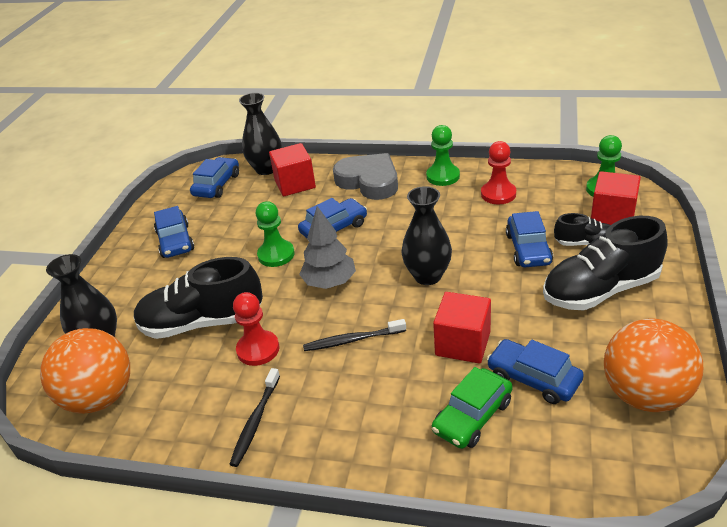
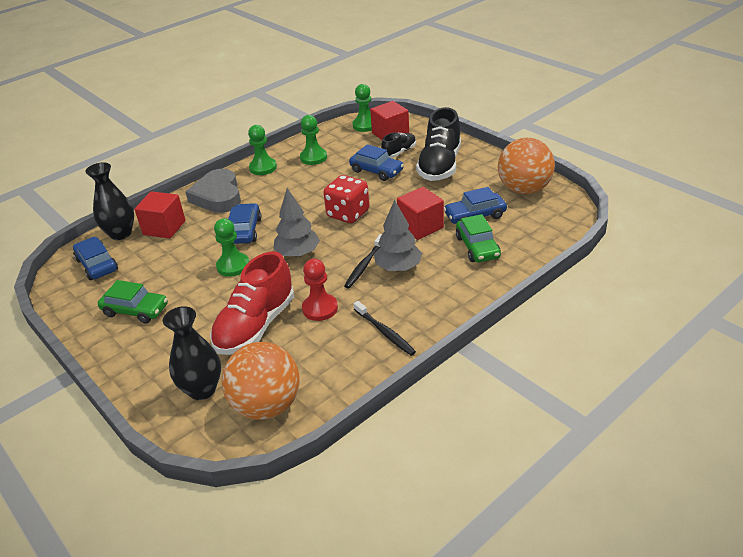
camera: 55 degrees left, 0 degrees up
black shoe [133,257,263,339] -> red shoe [210,252,294,355]
blue car [154,206,194,258] -> green car [98,280,168,323]
grey heart [333,153,398,200] -> grey heart turned 90 degrees counterclockwise [186,169,241,213]
black vase [401,186,452,285] -> red dice [323,175,370,223]
red pawn [481,141,516,204] -> green pawn [300,115,327,165]
none -> grey tree [374,200,422,271]

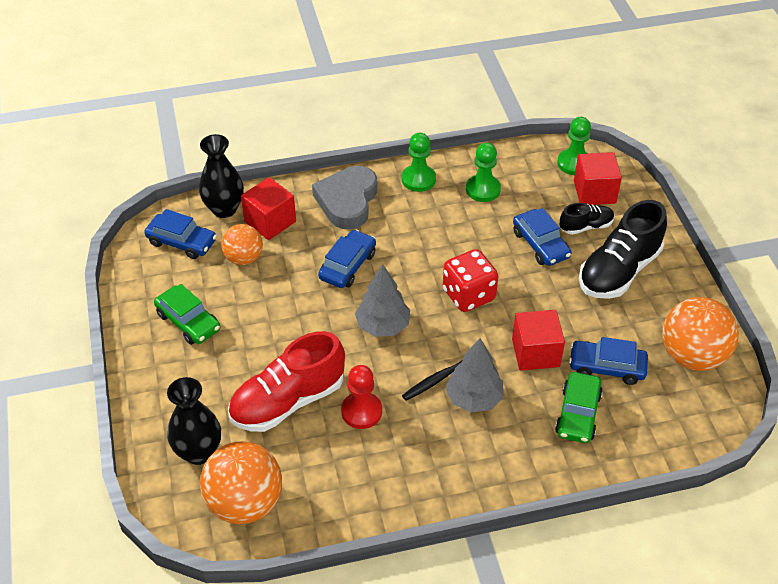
camera: 25 degrees right, 10 degrees up
blue car [73,237,118,280] -> blue car turned 120 degrees clockwise [144,209,217,259]
green pawn [214,218,249,277] -> none
black toothbrush [353,301,416,356] -> none
none -> orange ball [221,224,263,265]

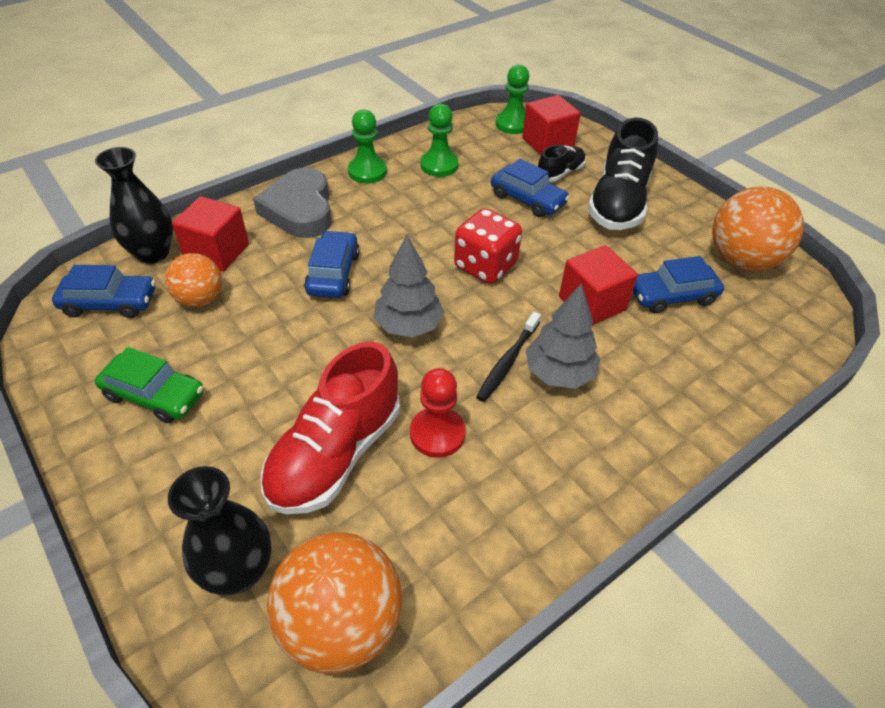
camera: 25 degrees left, 0 degrees up
green car [555,372,603,443] -> none

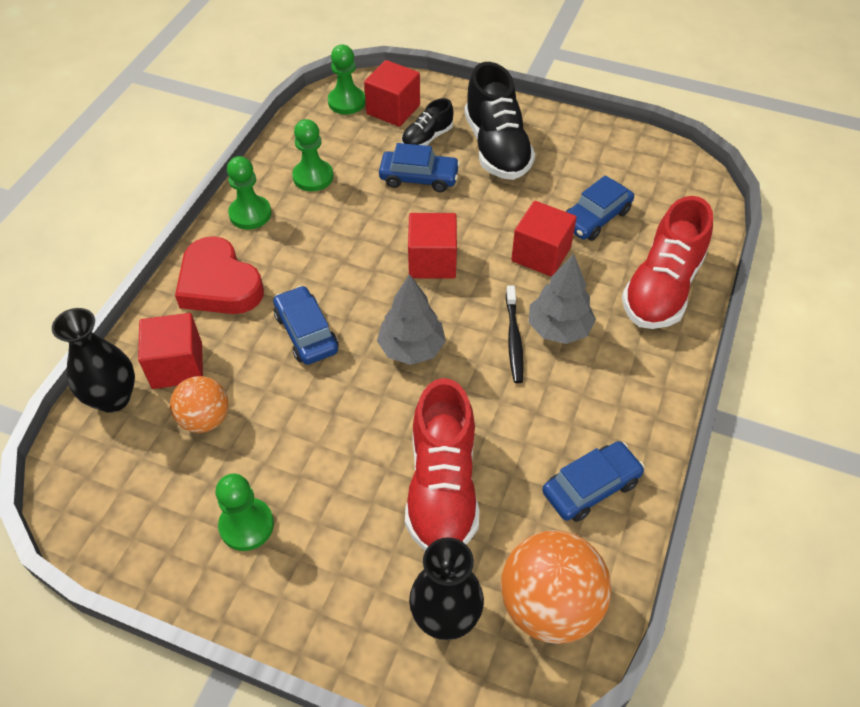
camera: 30 degrees left, 5 degrees up
blue car [52,265,155,318] -> blue car moved to [542,441,645,522]
green car [95,347,204,423] -> green pawn [215,474,274,551]
grey heart [253,168,332,238] -> red heart [175,236,264,314]
red pawn [410,368,465,458] -> none
red dice [454,208,522,284] -> red cube [408,213,457,279]
black shoe [538,145,586,182] -> black shoe turned 150 degrees counterclockwise [402,98,454,146]
orange ball [712,187,804,271] -> none
none -> red shoe [622,196,713,329]

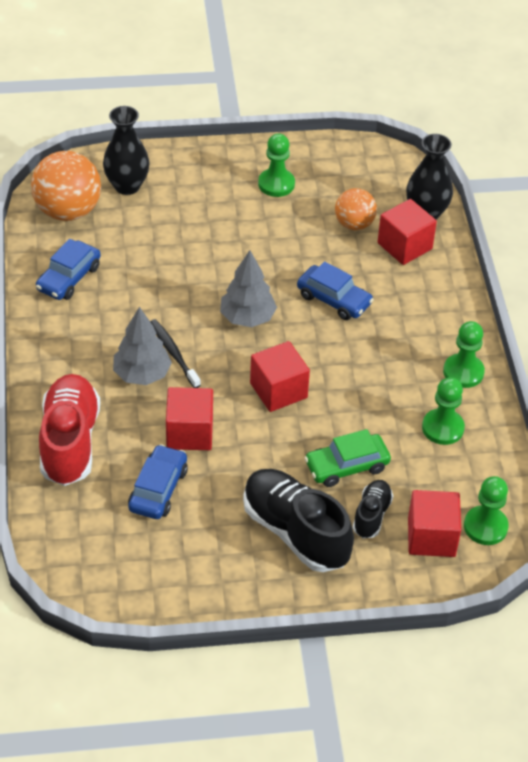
camera: 150 degrees right, 5 degrees down
red heart [175,236,264,314] -> none
blue car [379,143,460,192] -> green car [304,429,391,487]
red shoe [405,378,479,551] -> none

